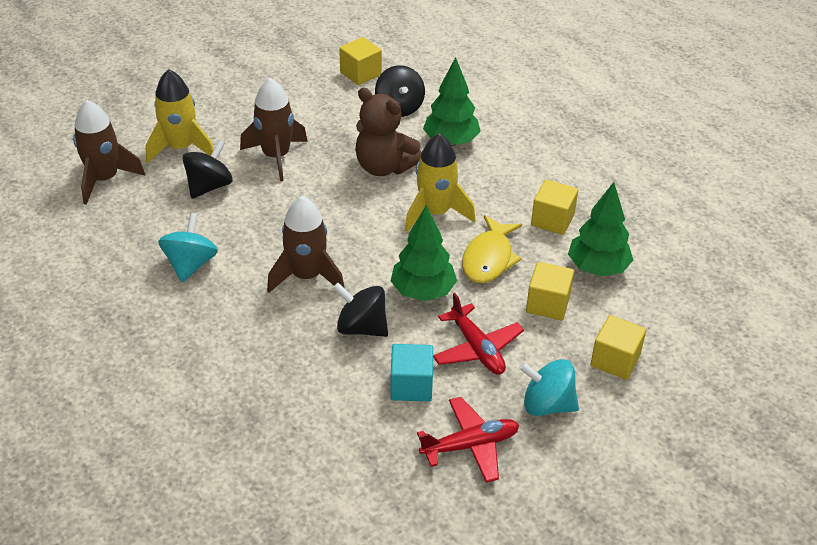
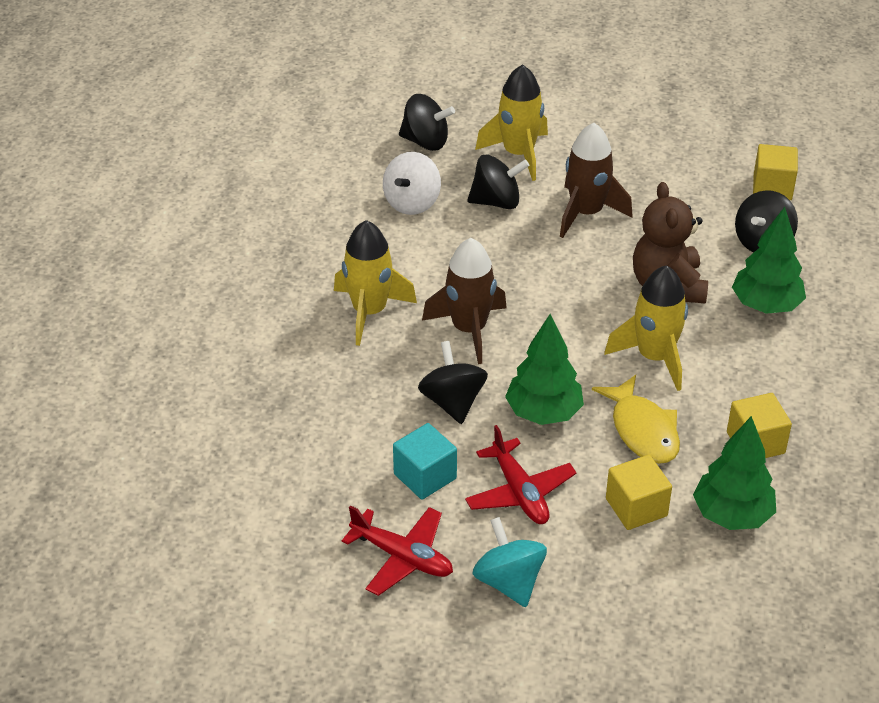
camera: 50 degrees right, 0 degrees up
brown rocket [73,100,145,205] -> black spinning top [399,94,455,151]
turquoise spinning top [158,213,218,282] -> none
red plane [433,293,524,375] -> red plane turned 45 degrees counterclockwise [465,425,576,524]
yellow fish [462,215,522,283] -> yellow fish turned 90 degrees counterclockwise [592,375,680,464]
yellow cube [590,315,646,380] -> none
none -> yellow rocket [334,220,417,346]
none -> white spinning top [383,152,441,215]

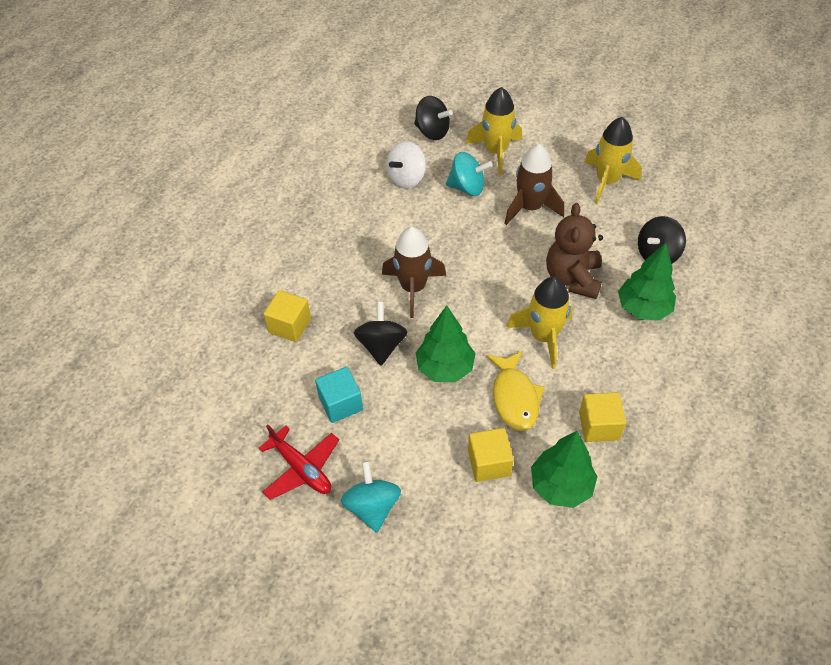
camera: 15 degrees right, 10 degrees up
yellow rocket [334,220,417,346] -> yellow rocket moved to [584,117,642,204]
red plane [465,425,576,524] -> none
black spinning top [468,155,529,209] -> turquoise spinning top [446,152,493,196]
yellow cube [753,144,798,200] -> yellow cube moved to [263,290,311,342]

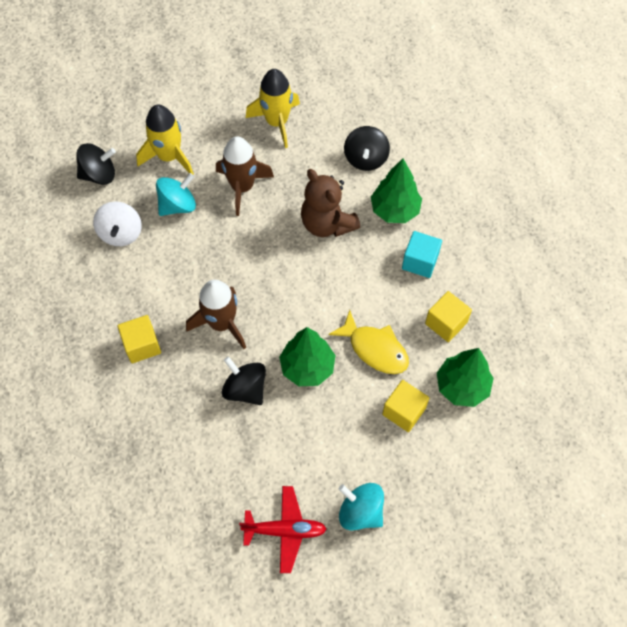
camera: 45 degrees left, 10 degrees up
yellow cube [263,290,311,342] -> yellow cube moved to [117,315,161,363]
turquoise cube [315,367,363,423] -> turquoise cube moved to [402,231,442,278]
yellow rocket [506,277,573,369] -> none

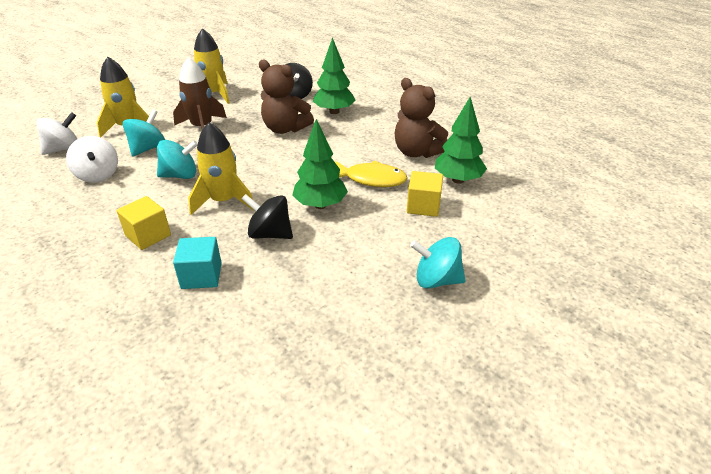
camera: 25 degrees left, 25 degrees down
black spinning top [76,143,116,185] -> white spinning top [37,112,77,155]
brown rocket [186,280,246,349] -> yellow rocket [188,122,254,215]
red plane [239,486,327,573] -> none
turquoise cube [402,231,442,278] -> turquoise cube moved to [173,237,222,289]
yellow cube [425,291,472,342] -> brown teddy bear [395,78,448,158]
none -> turquoise spinning top [157,140,198,179]

